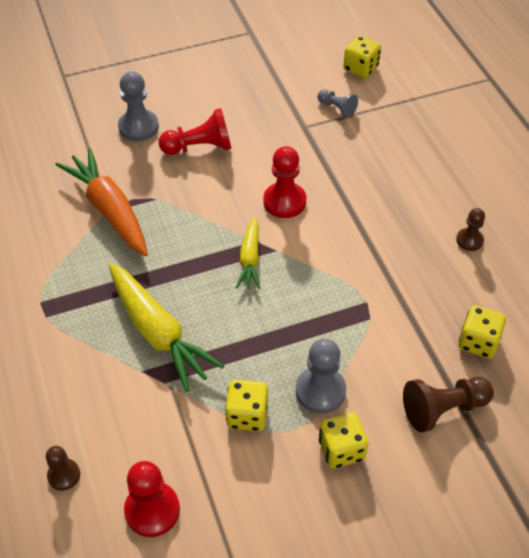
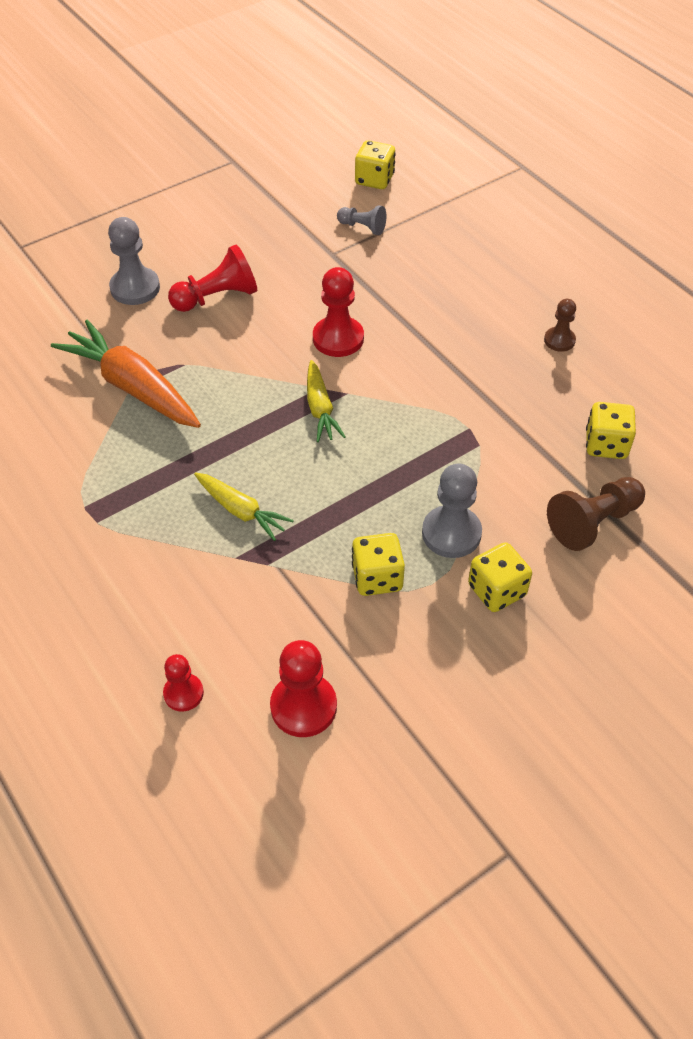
camera: 15 degrees left, 0 degrees up
brown pawn [46,446,80,491] -> red pawn [163,654,204,712]
yellow carrot [109,263,224,392] -> yellow carrot [194,472,294,541], size x0.56

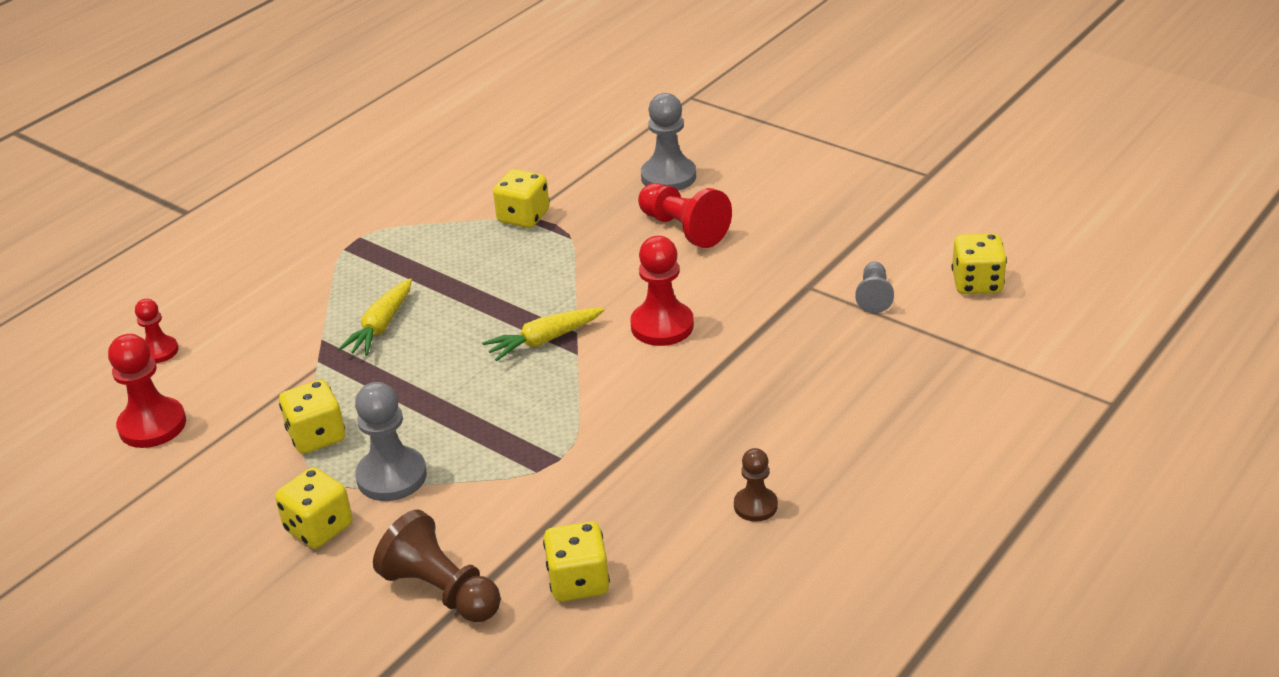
camera: 75 degrees right, 15 degrees down
orange carrot [51,320,201,428] -> yellow dice [493,169,549,228]

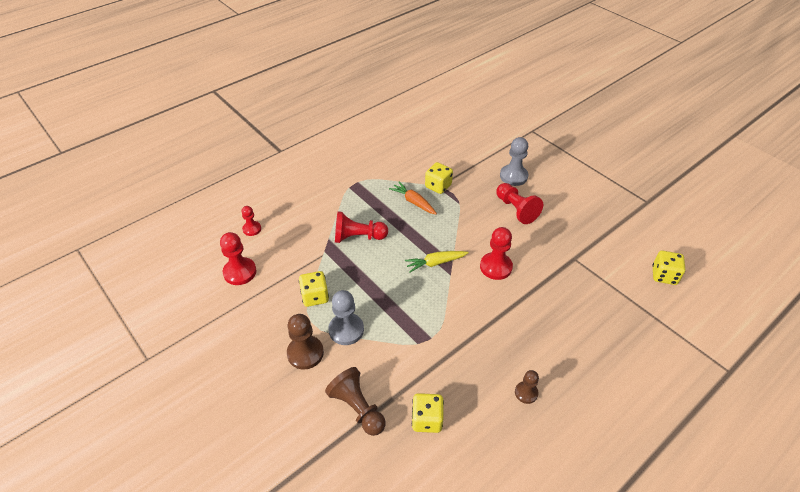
camera: 10 degrees right, 10 degrees up
yellow dice [275,467,352,549] -> brown pawn [287,314,324,370]
yellow carrot [338,278,412,356] -> red pawn [335,211,388,243]
grey pawn [855,262,894,313] -> none
none -> orange carrot [389,182,437,214]

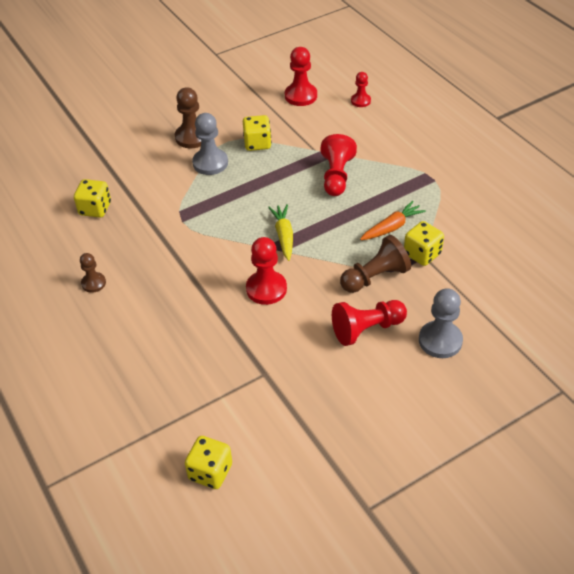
camera: 100 degrees right, 0 degrees up
brown pawn [325,367,385,436] -> brown pawn moved to [340,235,411,293]

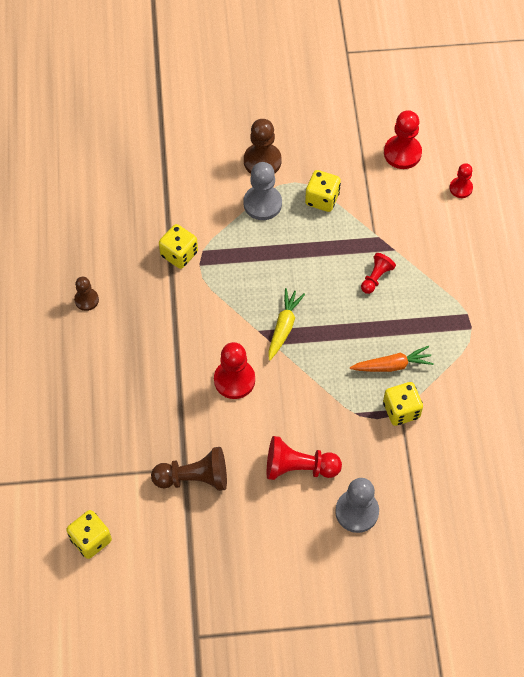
camera: 25 degrees right, 15 degrees up
yellow dice [74,179,111,218] -> yellow dice moved to [159,224,198,269]
red pawn [320,134,357,196] -> red pawn [361,253,396,294], size x0.60
brown pawn [340,235,411,293] -> brown pawn moved to [151,447,227,491]

